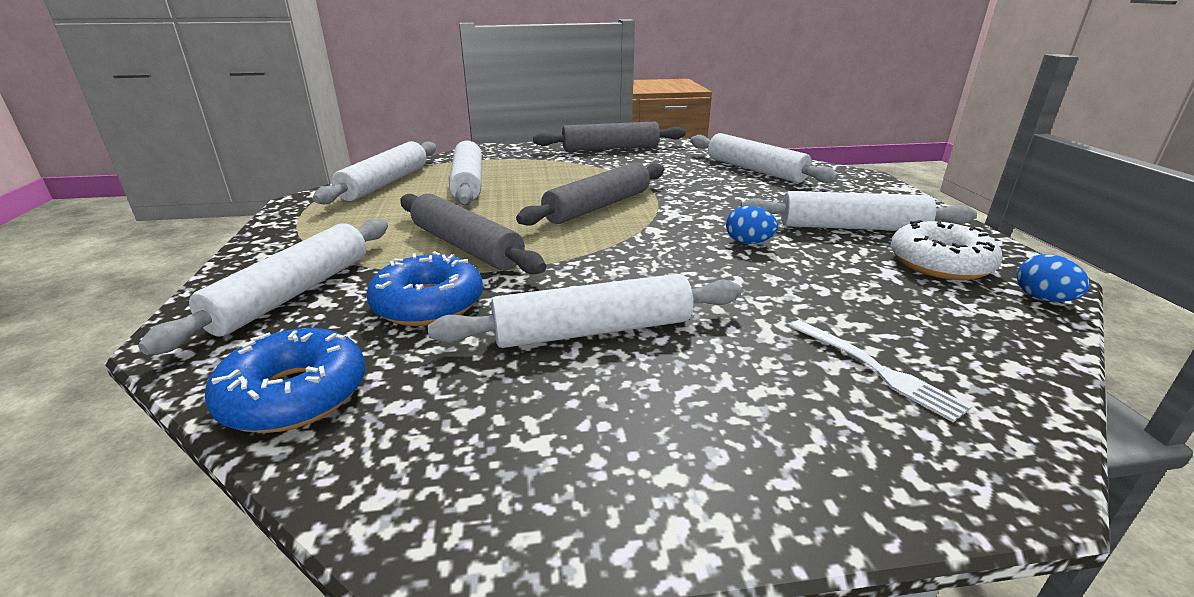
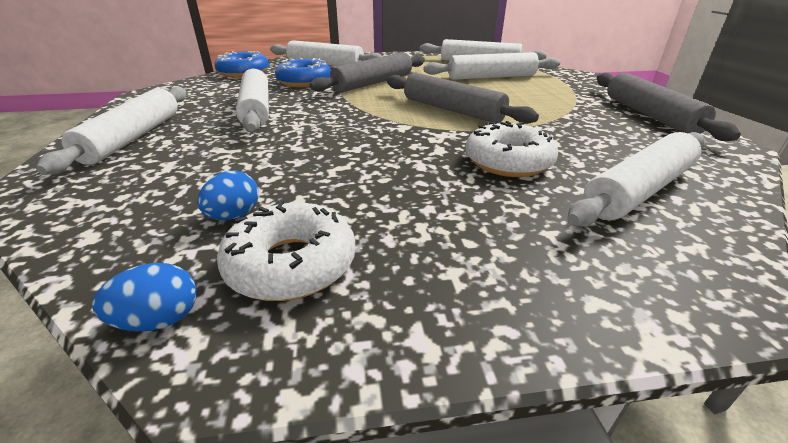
camera: 90 degrees right, 5 degrees up
blue egg [726,206,778,244] -> blue egg moved to [197,170,259,220]
white rolling pin [740,191,977,230] -> white rolling pin moved to [36,87,186,175]
white fork [789,320,972,422] -> none
none -> white donut [466,121,558,177]

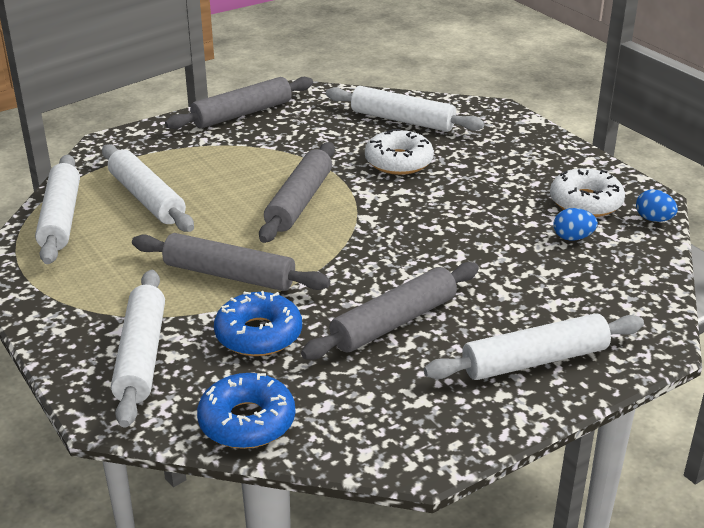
camera: 115 degrees left, 0 degrees up
white rolling pin [236,69,269,132] -> grey rolling pin [301,262,479,360]

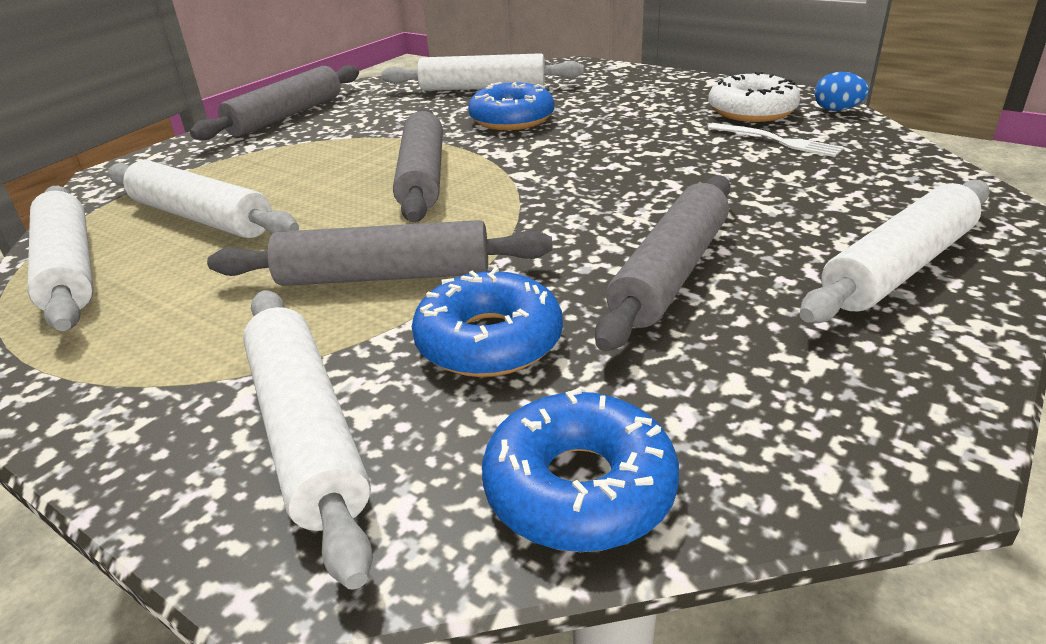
camera: 20 degrees left, 0 degrees up
white donut [365,129,434,175] -> blue donut [468,82,554,130]
blue egg [553,208,598,241] -> white fork [708,123,844,157]

